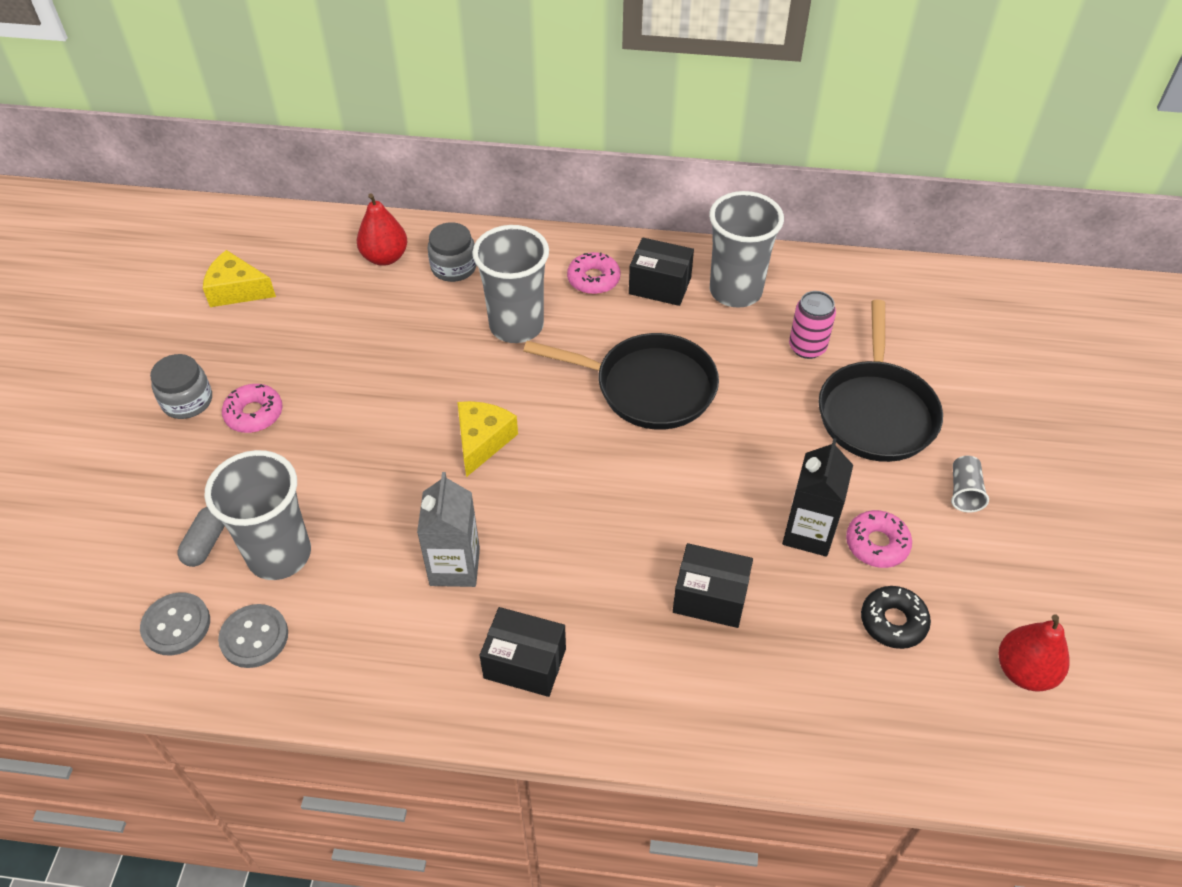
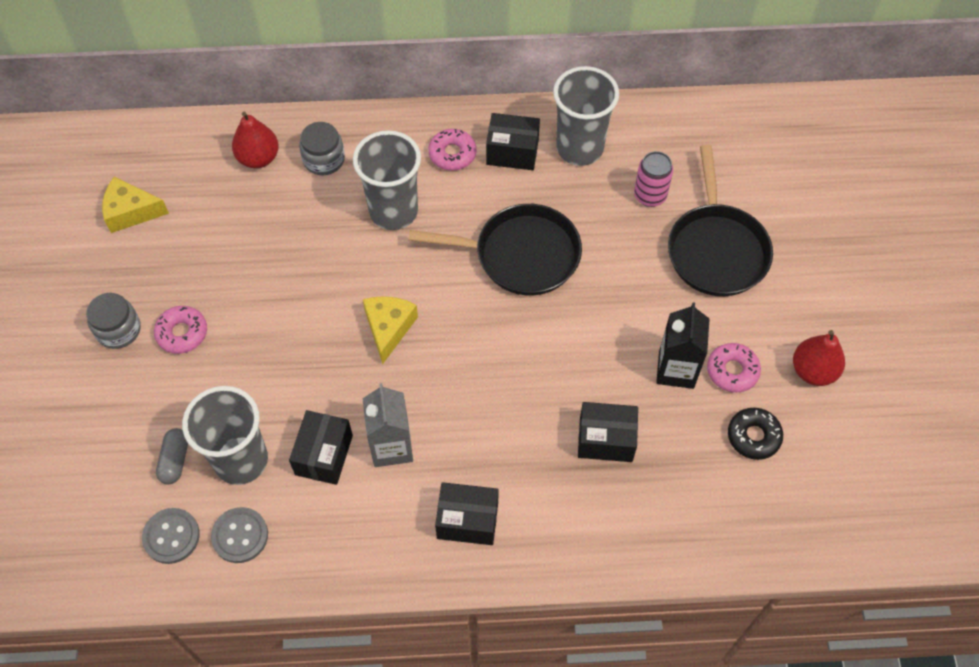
camera: 10 degrees left, 10 degrees up
grey cup [951,456,989,512] -> none
red pear [998,615,1070,691] -> red pear moved to [793,330,845,386]
none -> black box [289,410,353,485]

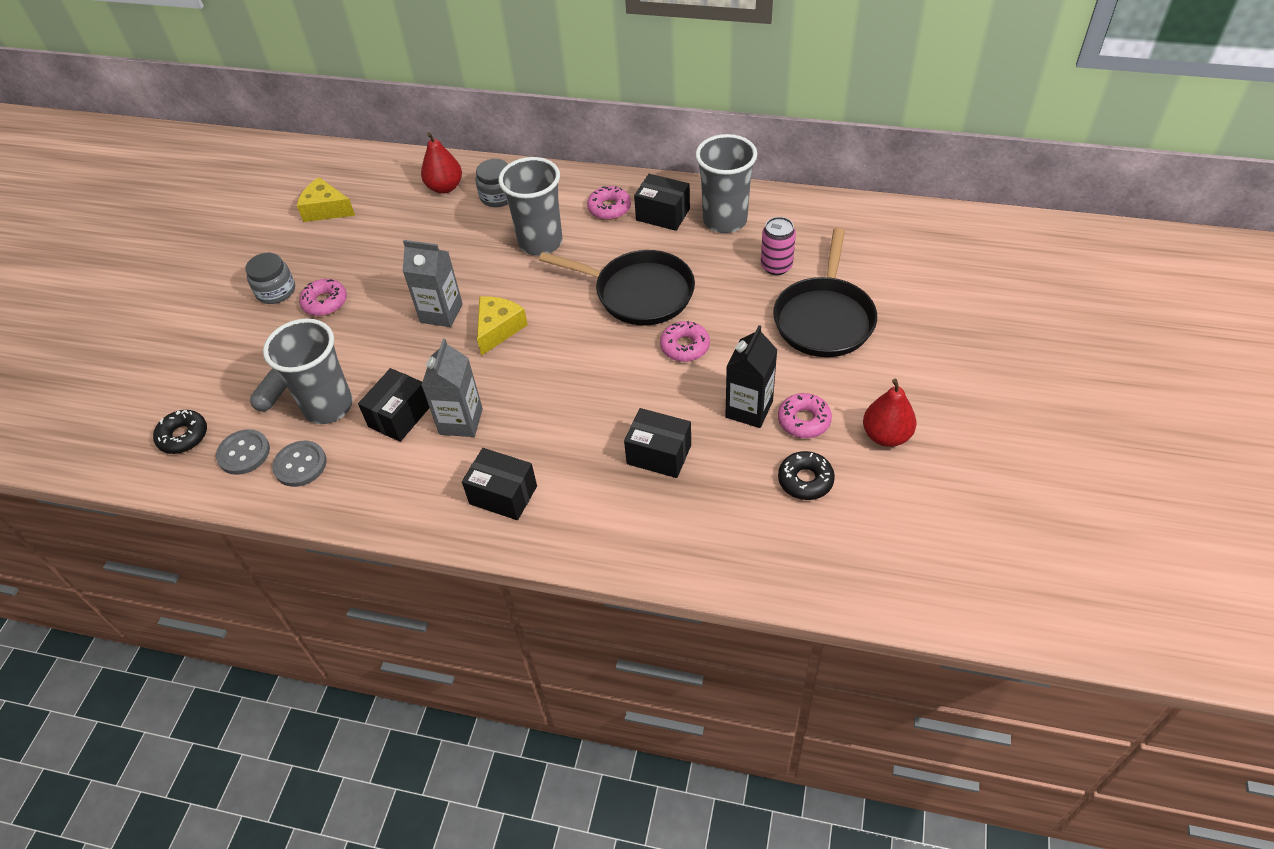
camera: 20 degrees right, 10 degrees down
none -> black donut [153,410,207,454]
none -> grey carton [403,240,463,327]
none -> pink donut [660,321,710,362]

